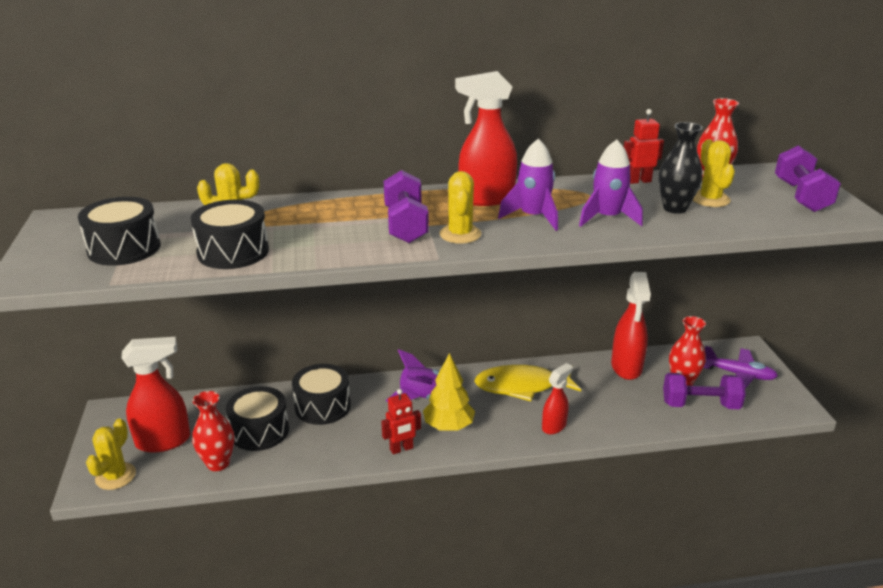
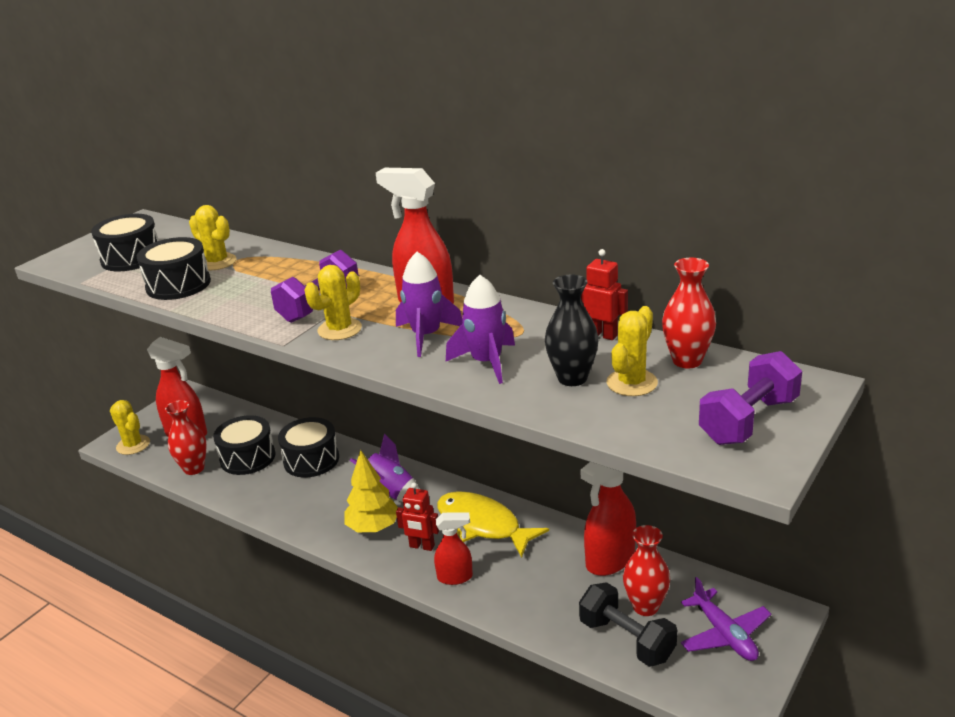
camera: 45 degrees right, 0 degrees up
yellow cactus [86,419,136,490] -> yellow cactus turned 75 degrees clockwise [110,400,150,455]
red robot [381,389,421,454] -> red robot moved to [396,483,439,551]
purple dumbbell [663,373,746,409] -> black dumbbell [579,582,677,667]

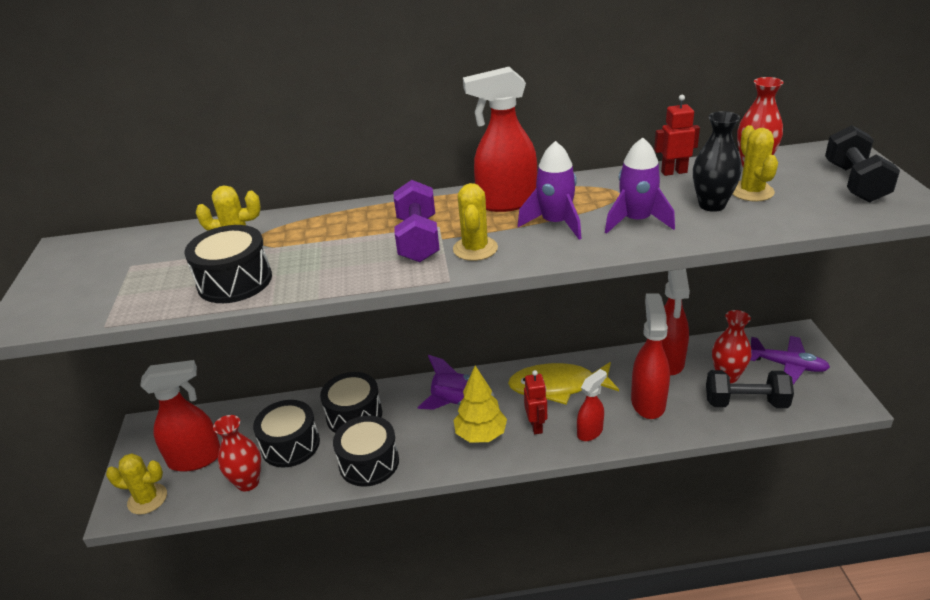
camera: 40 degrees left, 5 degrees up
black drum [91,214,159,271] -> black drum moved to [333,416,399,487]
red robot [396,483,439,551] -> red robot turned 75 degrees counterclockwise [524,370,547,434]
purple dumbbell [699,351,802,445] -> black dumbbell [825,125,900,203]
none -> red spray bottle [631,293,670,419]

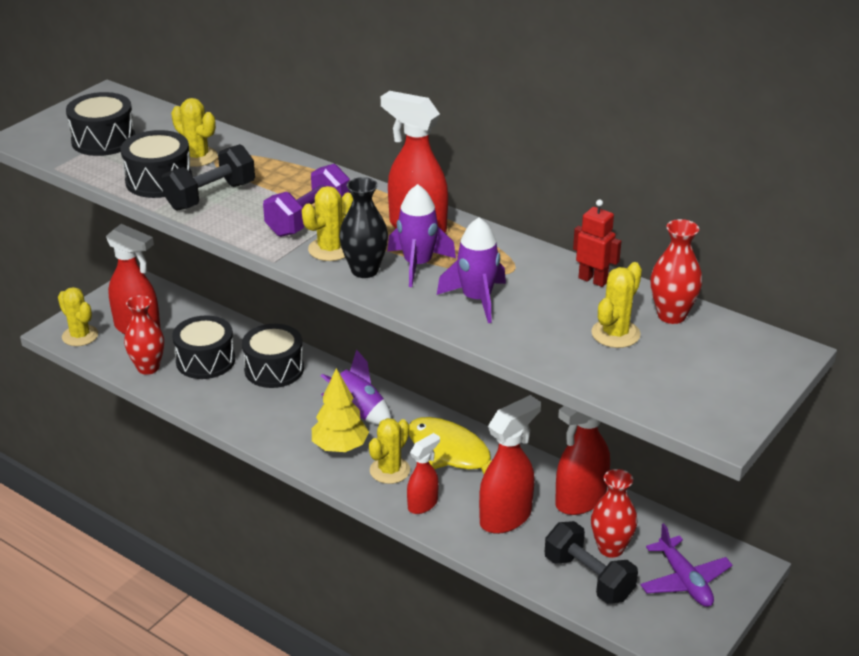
camera: 40 degrees right, 0 degrees up
black drum [333,416,399,487] -> black drum moved to [66,92,135,156]
red robot [524,370,547,434] -> yellow cactus [369,418,410,484]
red spray bottle [577,369,607,441] -> red spray bottle turned 45 degrees counterclockwise [407,433,440,514]
black vase [693,111,742,212] -> black vase moved to [339,177,388,278]
black dumbbell [825,125,900,203] -> black dumbbell moved to [161,144,255,211]

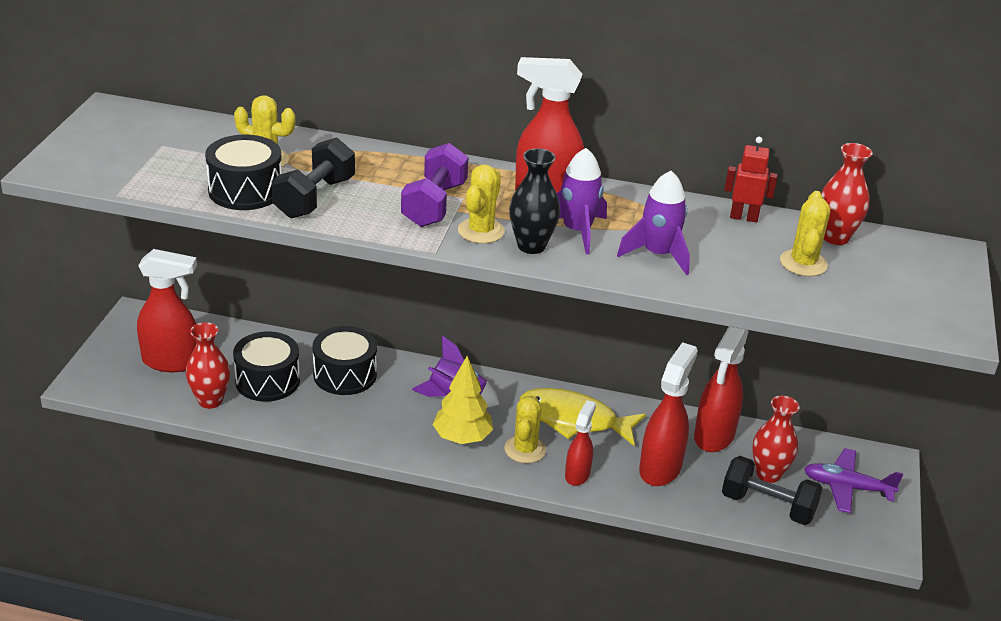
camera: 25 degrees left, 0 degrees up
yellow cactus [58,287,98,346] -> none
black drum [66,92,135,156] -> none
purple plane [640,523,732,607] -> purple plane turned 150 degrees clockwise [804,448,903,513]

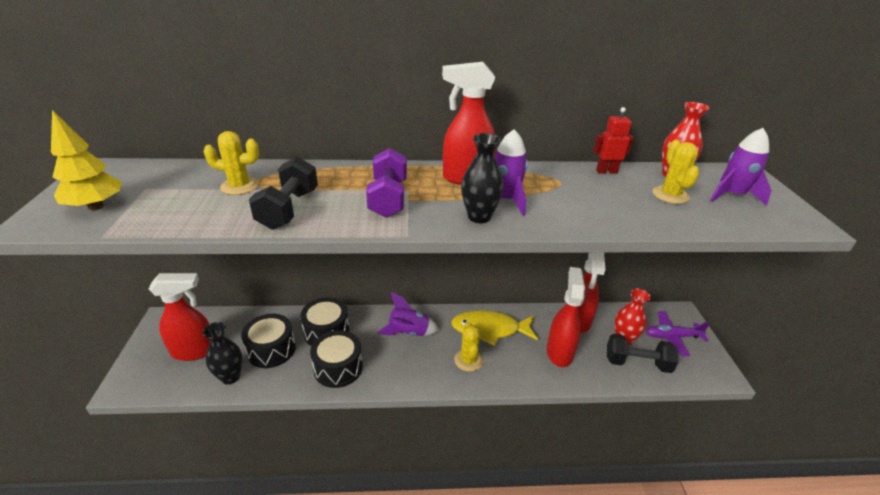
camera: 15 degrees left, 0 degrees up
red vase [186,322,230,409] -> black vase [203,322,243,384]
black drum [205,135,282,210] -> black drum moved to [310,330,363,388]
yellow tree [433,356,493,444] -> yellow tree moved to [51,110,122,210]
yellow cactus [458,164,505,244] -> none
red spray bottle [565,400,596,486] -> none
purple rocket [617,171,690,275] -> purple rocket moved to [710,128,772,206]

